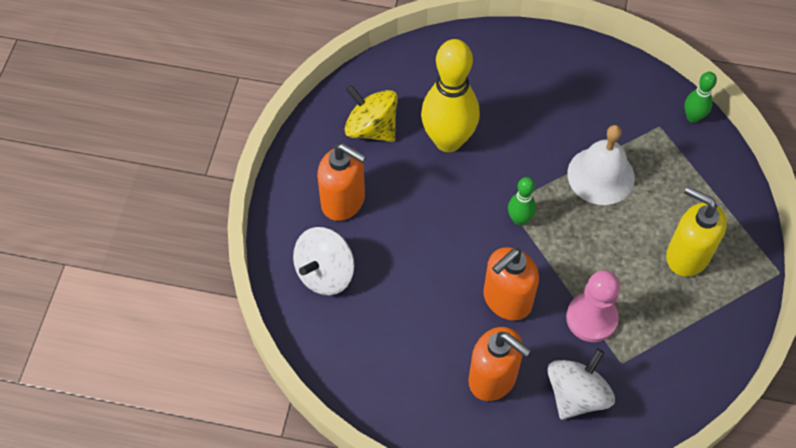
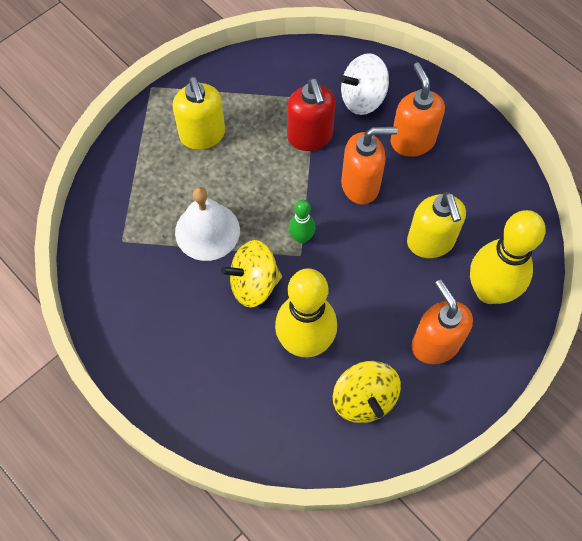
camera: 145 degrees left, 5 degrees up
white spinning top [293,227,354,295] -> yellow bowling pin [470,210,546,304]
pink pawn [566,270,620,342] -> red soap dispenser [287,78,336,151]
green bowling pin [684,72,717,123] -> none
none -> yellow spinning top [221,240,282,307]
none -> yellow soap dispenser [407,192,466,258]

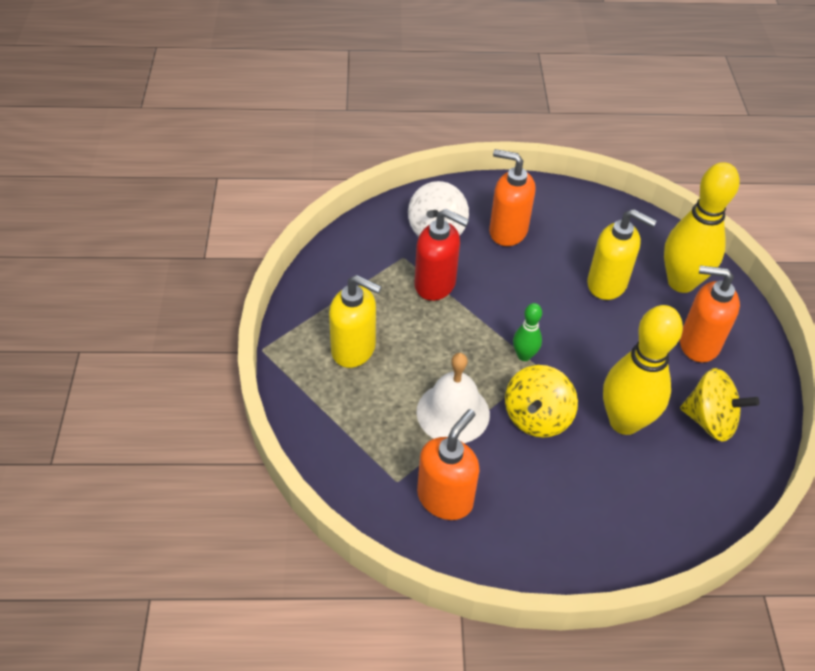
camera: 50 degrees left, 15 degrees down
orange soap dispenser [341,127,398,204] -> orange soap dispenser moved to [417,409,480,520]

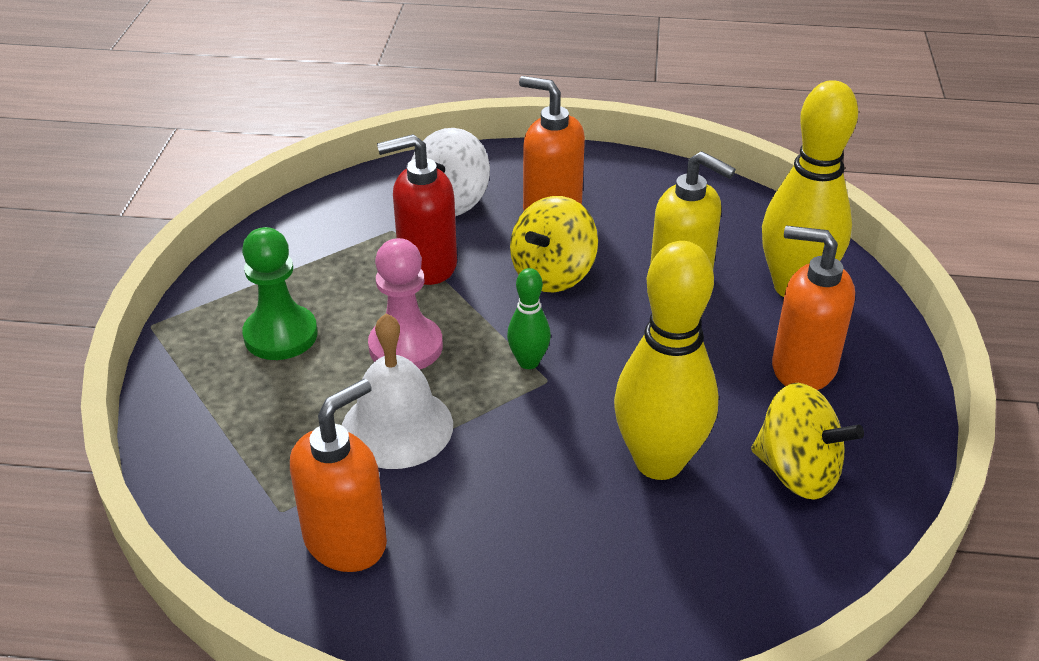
camera: 10 degrees right, 10 degrees down
yellow soap dispenser [329,275,382,368] -> green pawn [242,227,318,360]
red soap dispenser [414,209,469,301] -> red soap dispenser turned 135 degrees clockwise [377,134,457,285]
yellow spinning top [505,365,578,438] -> yellow spinning top moved to [510,196,598,292]
none -> pink pawn [368,238,443,369]

